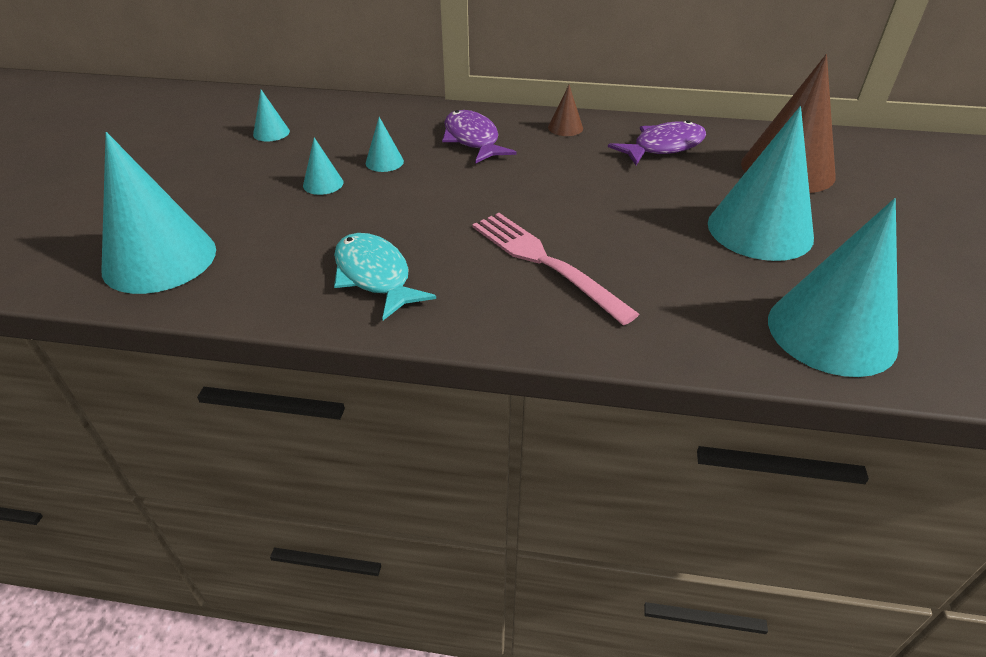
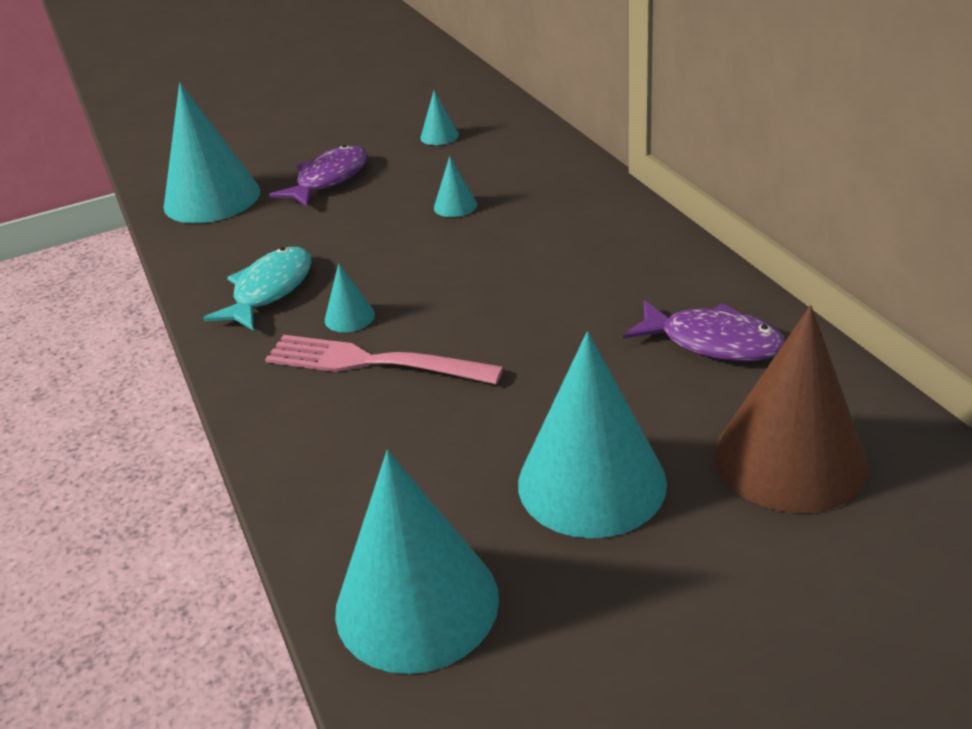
camera: 60 degrees right, 5 degrees down
turquoise cone [303,137,343,195] -> turquoise cone moved to [325,263,375,332]
purple fish [442,110,517,164] -> purple fish moved to [269,145,368,207]
pink fork [472,213,639,325] -> pink fork turned 90 degrees counterclockwise [265,335,504,384]
brown cone [548,85,583,136] -> none

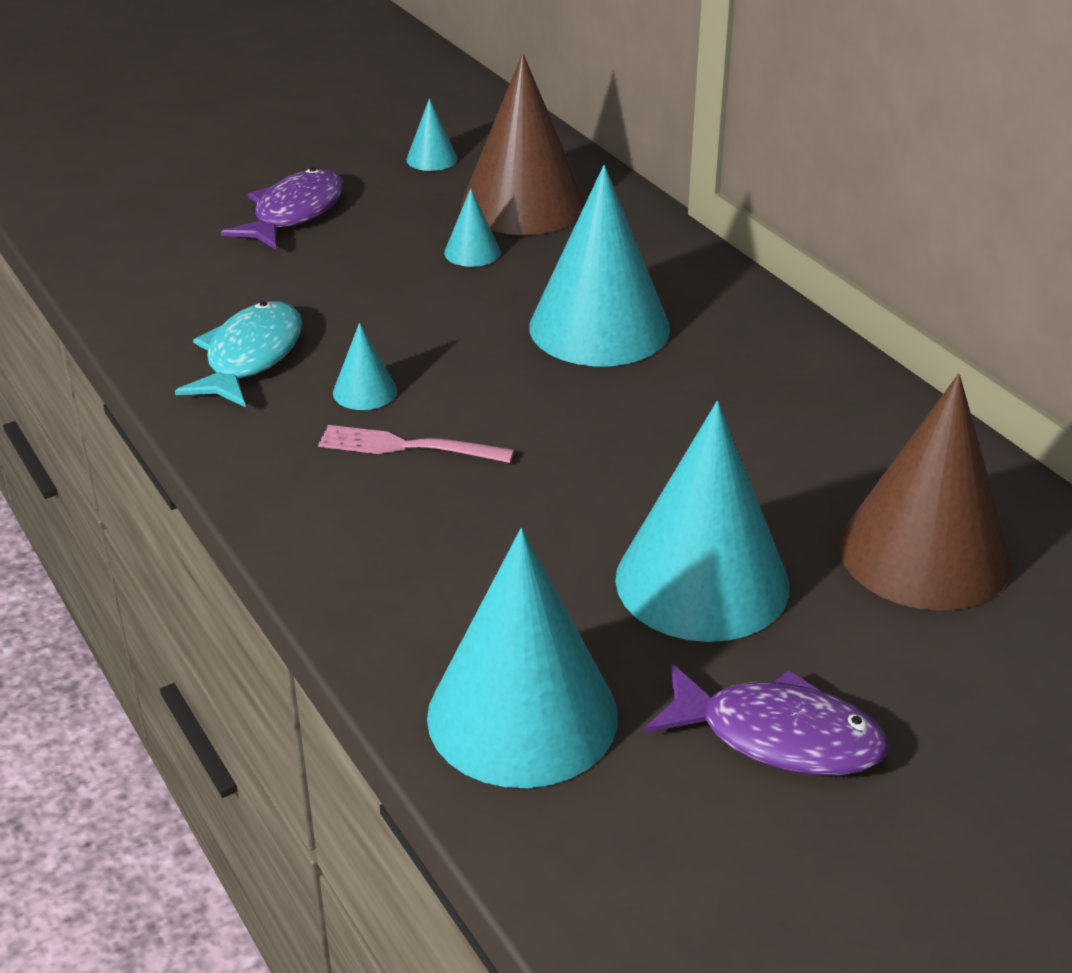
camera: 10 degrees left, 0 degrees up
turquoise cone [164,83,260,223] -> turquoise cone moved to [529,165,670,366]
pink fork [265,335,504,384] -> pink fork [318,425,514,463], size x0.64
purple fish [623,300,786,361] -> purple fish moved to [644,663,889,776]
none -> brown cone [461,53,586,235]

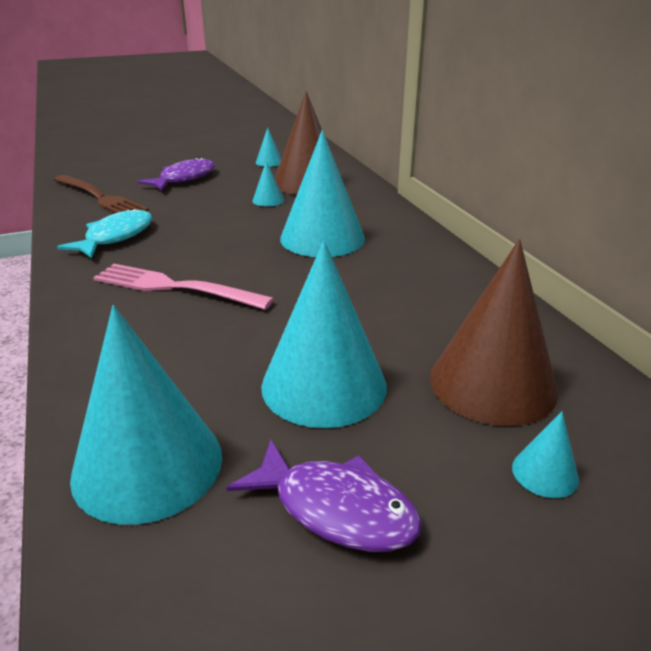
camera: 10 degrees right, 5 degrees down
pink fork [318,425,514,463] -> pink fork [93,264,274,310], size x1.56
turquoise cone [333,322,397,410] -> turquoise cone moved to [512,411,579,498]
none -> brown fork [53,175,149,213]

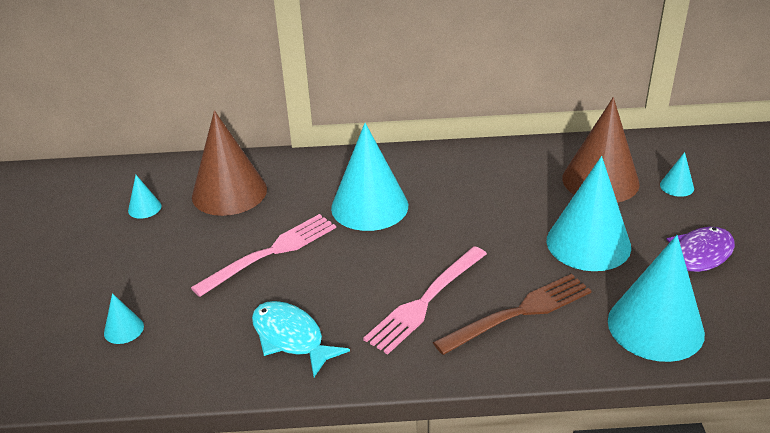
camera: 70 degrees left, 5 degrees up
brown fork [53,175,149,213] -> brown fork moved to [433,274,591,355]
purple fish [137,157,215,191] -> none
turquoise cone [253,161,284,206] -> turquoise cone moved to [104,293,144,344]
none -> pink fork [191,214,336,297]

